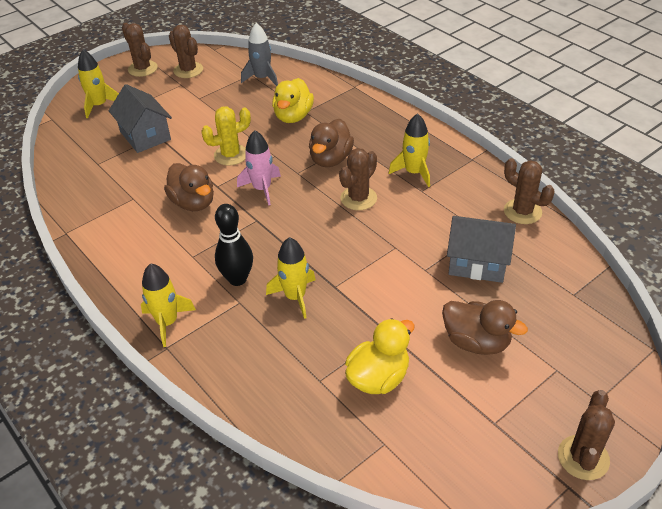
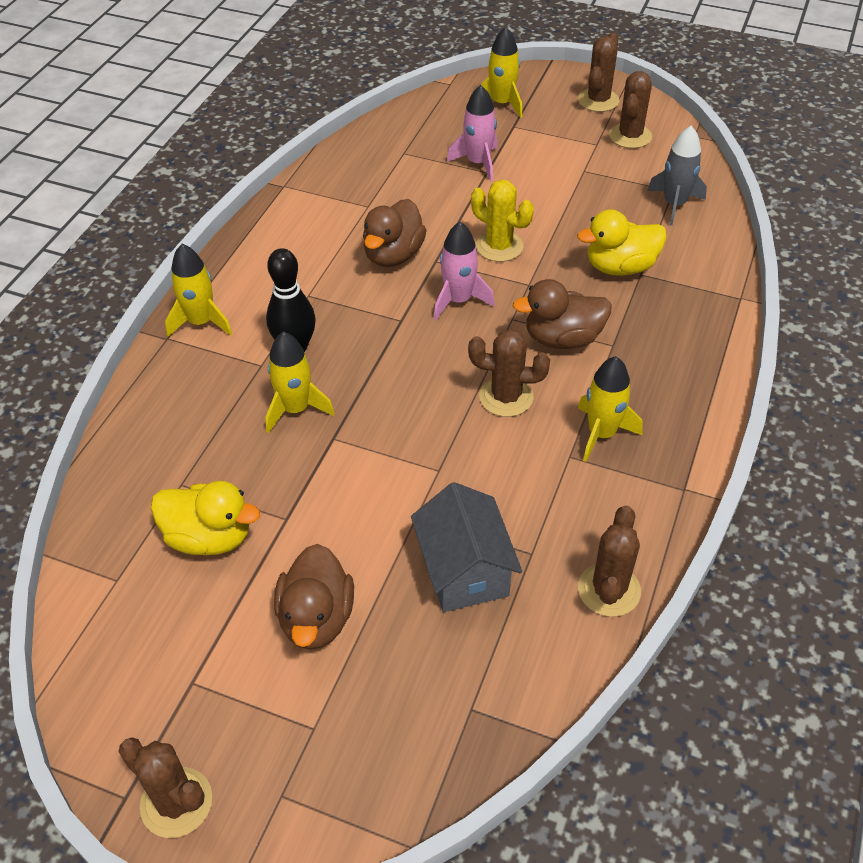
camera: 60 degrees right, 5 degrees up
grey house [109,84,172,153] -> pink rocket [447,85,498,182]
brown cactus [558,390,615,480] -> brown cactus turned 45 degrees clockwise [119,738,212,838]

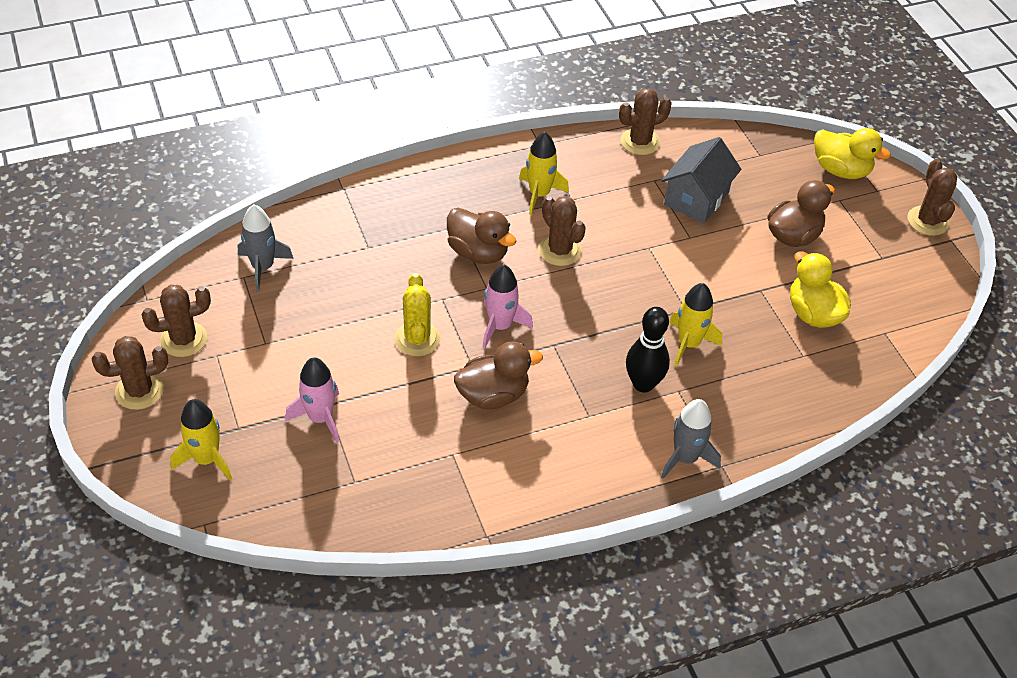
camera: 135 degrees left, 0 degrees up
yellow rocket [165,244,232,337] -> grey rocket [661,399,721,479]
yellow duck [577,209,667,276] -> yellow duck moved to [814,128,891,179]

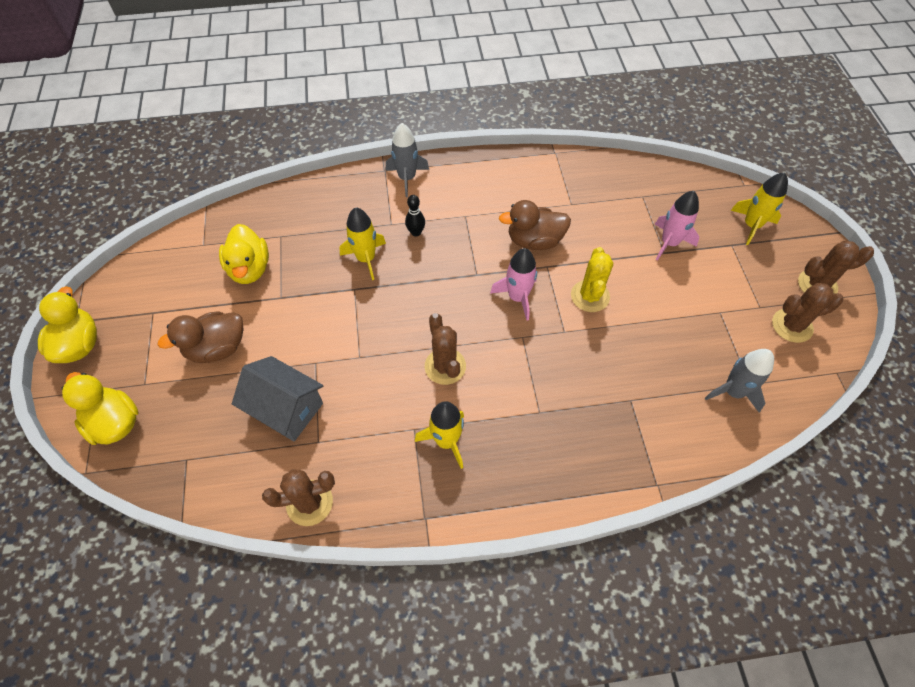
camera: 165 degrees left, 10 degrees up
brown duck [447,208,516,264] -> none
black bowling pin [626,307,670,393] -> black bowling pin [405,195,425,236], size x0.59
grey house [661,137,741,223] -> grey house turned 75 degrees clockwise [232,356,323,441]
brown cactus [907,159,957,236] -> yellow duck [38,286,97,363]

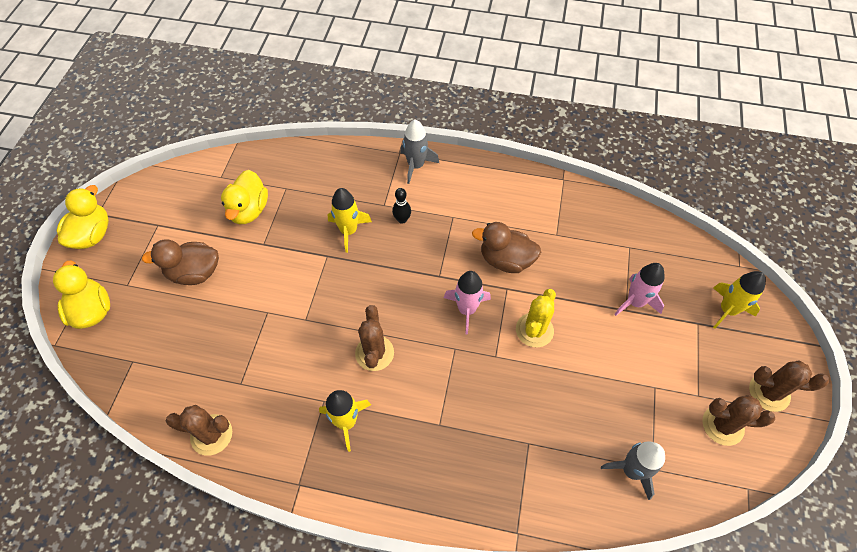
camera: 20 degrees right, 0 degrees up
grey house [232,356,323,441] -> none

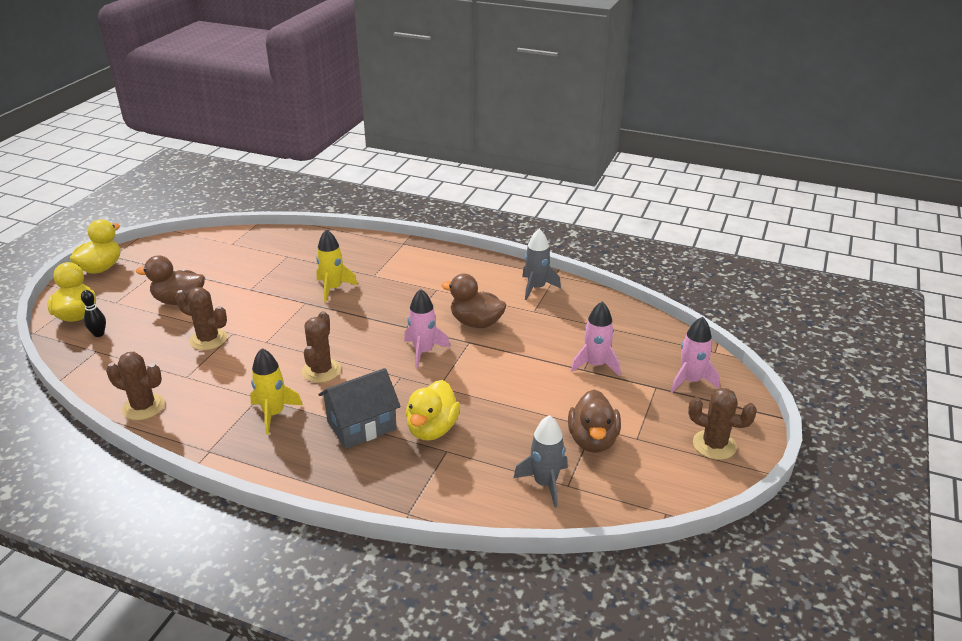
camera: 10 degrees right, 25 degrees down
yellow duck [221,170,268,224] -> yellow duck moved to [406,380,460,441]
black bowling pin [392,188,411,224] -> black bowling pin moved to [81,290,106,337]
grey rocket [400,119,439,184] -> grey rocket moved to [522,229,561,300]
yellow cactus [516,289,556,347] -> none
brown cactus [702,395,775,446] -> brown cactus moved to [175,287,227,350]
yellow rocket [713,271,766,329] -> pink rocket [671,317,720,393]
none -> grey house [318,368,401,449]
none -> brown duck [568,390,621,453]

